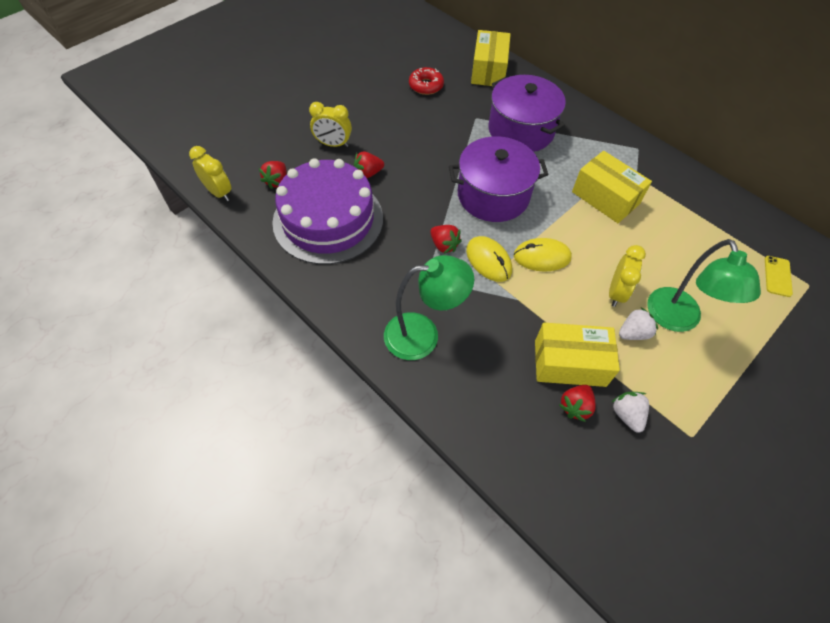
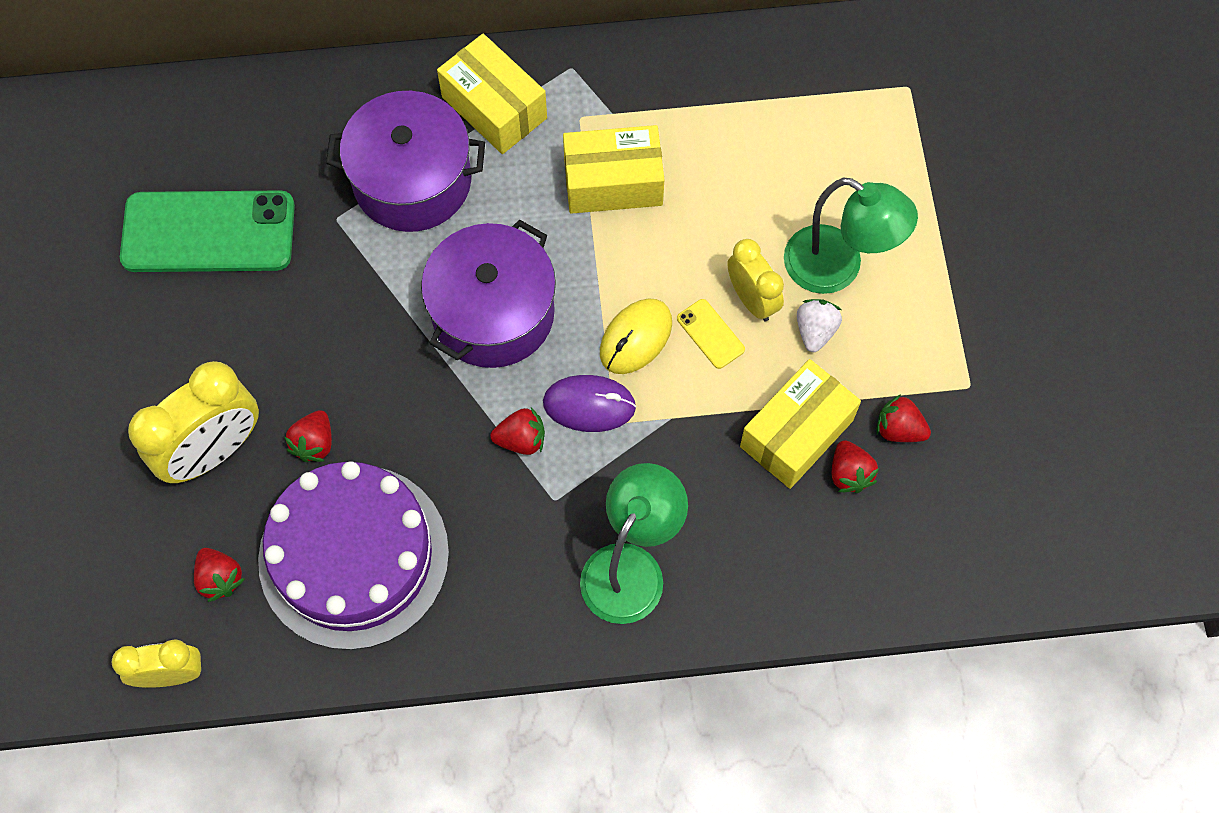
camera: 50 degrees left, 10 degrees up
yellow clock [309,102,352,147] -> yellow clock [128,361,259,483], size x1.63
red donut [409,67,444,95] -> green phone [120,190,295,272]
yellow mouse [466,236,512,282] -> purple mouse [543,375,636,432]
yellow box [471,30,511,86] -> yellow box moved to [437,34,547,154]
white strawberry [612,392,649,433] -> red strawberry [876,394,931,442]
yellow phone [765,256,793,297] -> yellow phone moved to [677,299,745,369]

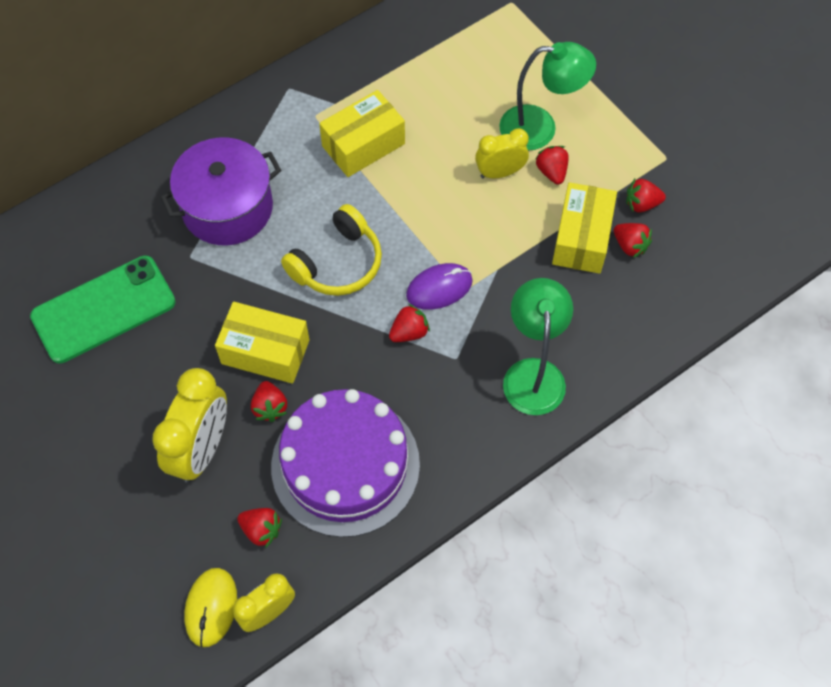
camera: 30 degrees left, 5 degrees down
purple pot [421,219,556,368] -> yellow headphones [281,204,382,296]
yellow box [437,34,547,154] -> yellow box moved to [215,302,309,384]
yellow mouse [600,299,672,374] -> yellow mouse moved to [184,568,237,647]
yellow phone [677,299,745,369] -> none
yellow clock [727,239,784,321] -> yellow clock turned 45 degrees counterclockwise [475,128,529,178]
white strawberry [797,299,842,352] -> red strawberry [536,146,569,184]

